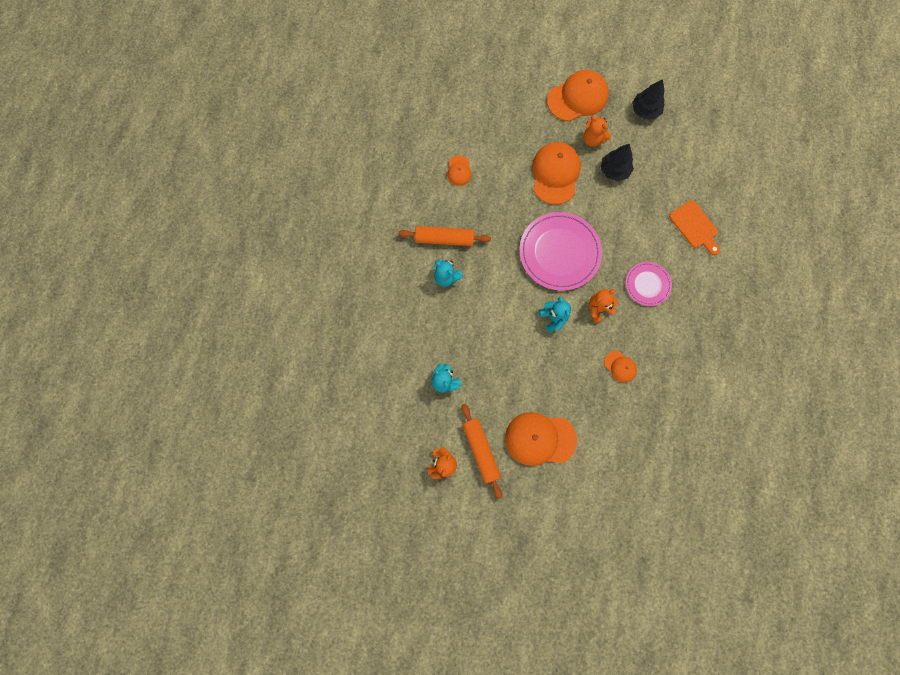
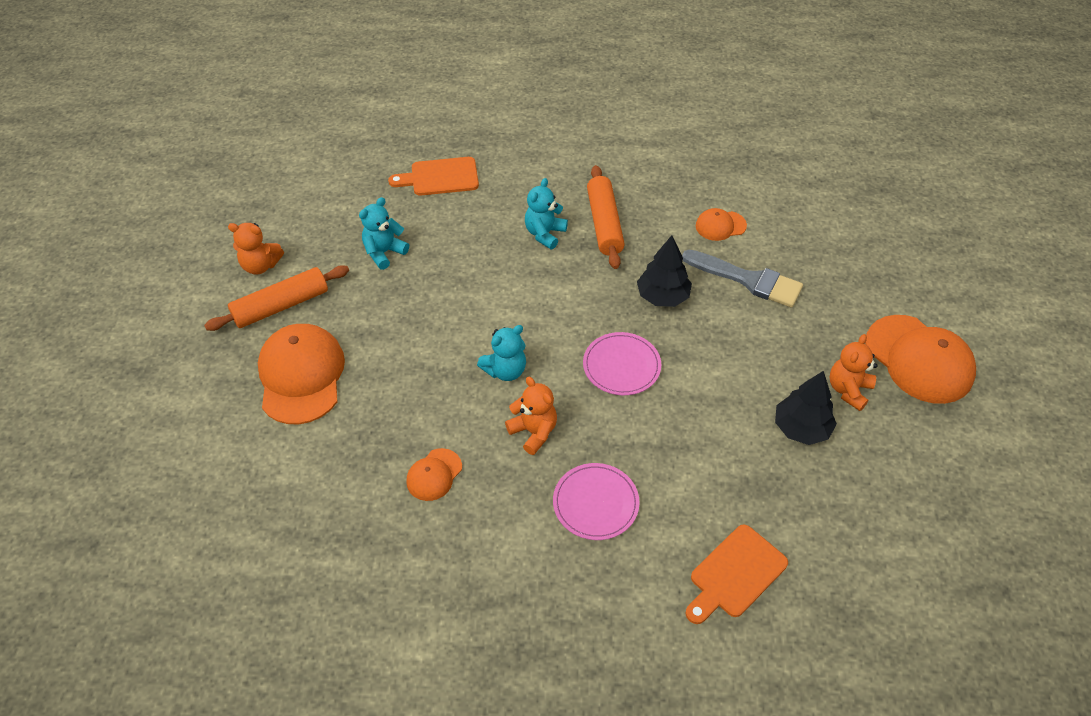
camera: 80 degrees right, 25 degrees down
pink plate [519,212,602,291] -> pink plate [583,332,661,395], size x0.56
orange cap [532,142,581,204] -> none
black tree [632,79,665,120] -> black tree moved to [637,235,692,307]
none -> orange cutting board [388,157,479,196]
none -> grey brush [682,250,803,308]

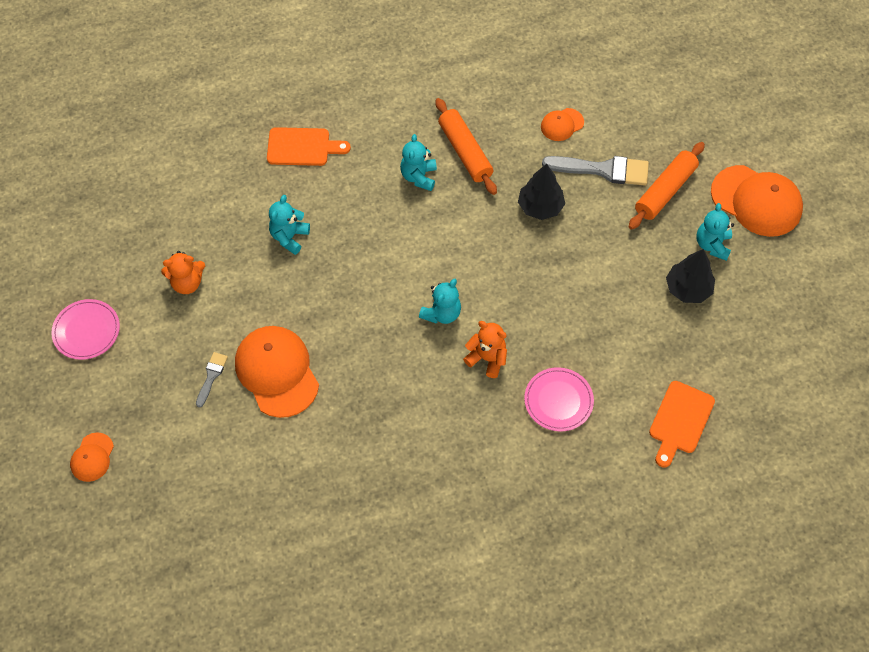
camera: 20 degrees left, 10 degrees up
orange rolling pin [204,265,349,331] -> orange rolling pin moved to [629,142,705,230]
orange cutting board [388,157,479,196] -> orange cutting board turned 150 degrees counterclockwise [267,127,351,166]
orange cap [406,448,462,501] -> orange cap moved to [70,432,114,482]
pink plate [583,332,661,395] -> pink plate moved to [51,299,120,360]
orange teddy bear [830,334,877,411] -> turquoise teddy bear [696,203,734,261]
none -> grey brush [196,352,228,407]

